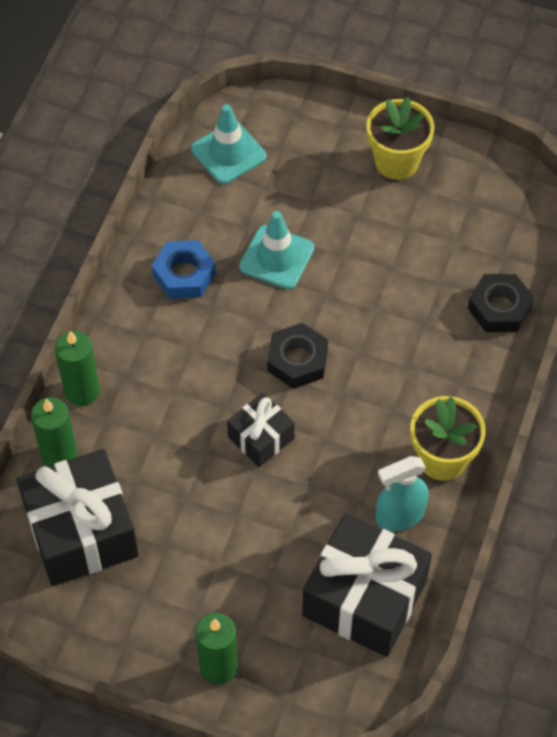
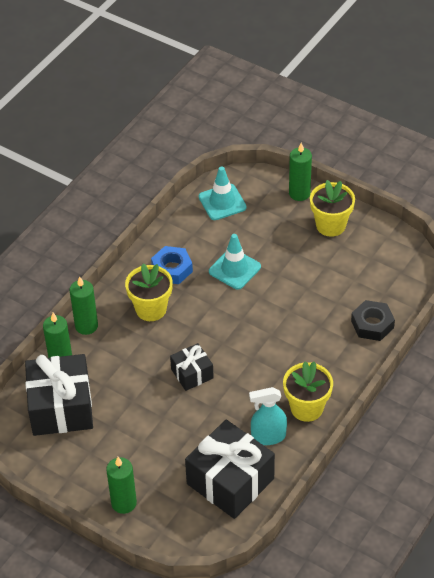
camera: 15 degrees right, 10 degrees down
black nut [267,323,328,389] -> none
none -> yellow flower pot [125,264,173,321]
none -> green candle [289,143,312,201]

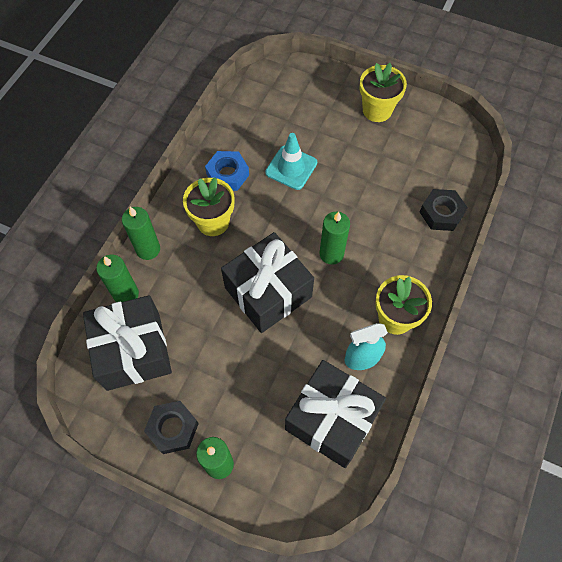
camera: 10 degrees left, 15 degrees up
black gift [170,343,214,391] -> black gift [221,232,314,333], size x1.88
turquoise traffic cone [199,167,247,220] -> none
green candle [289,143,312,201] -> green candle moved to [319,211,350,265]
none -> black nut [144,401,199,454]

